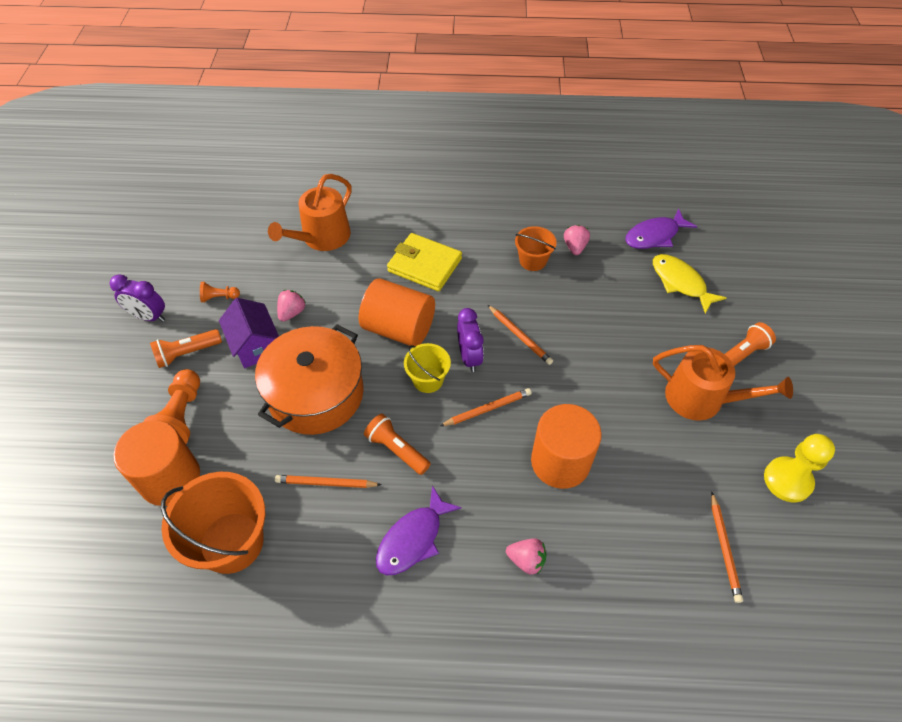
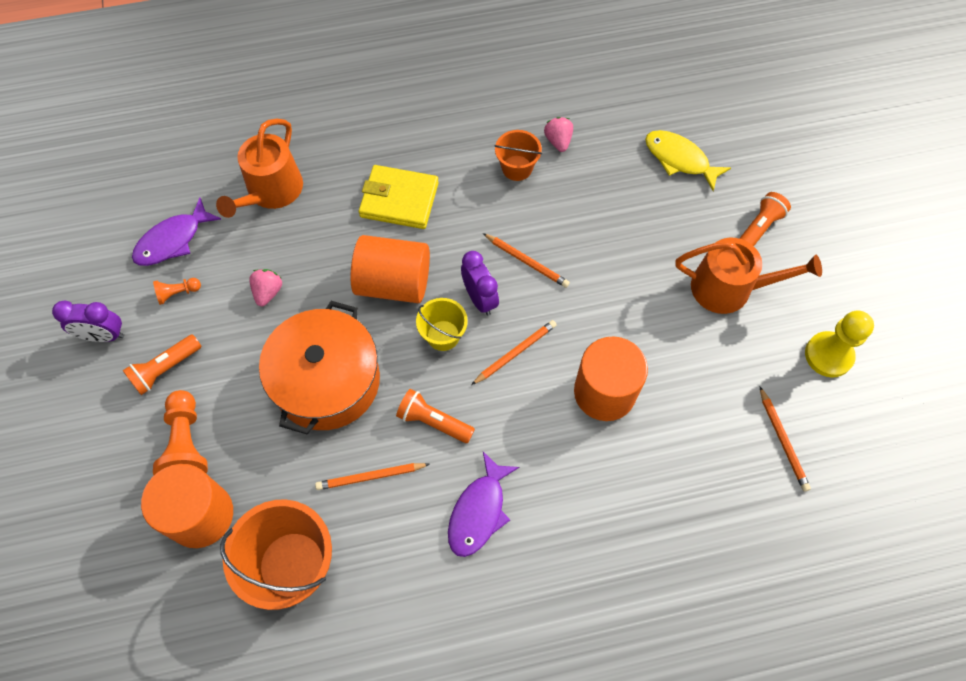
camera: 15 degrees left, 10 degrees up
purple house [219,298,279,368] -> none
pink strawberry [506,538,546,575] -> none
purple fish [625,209,697,249] -> purple fish moved to [132,198,221,266]

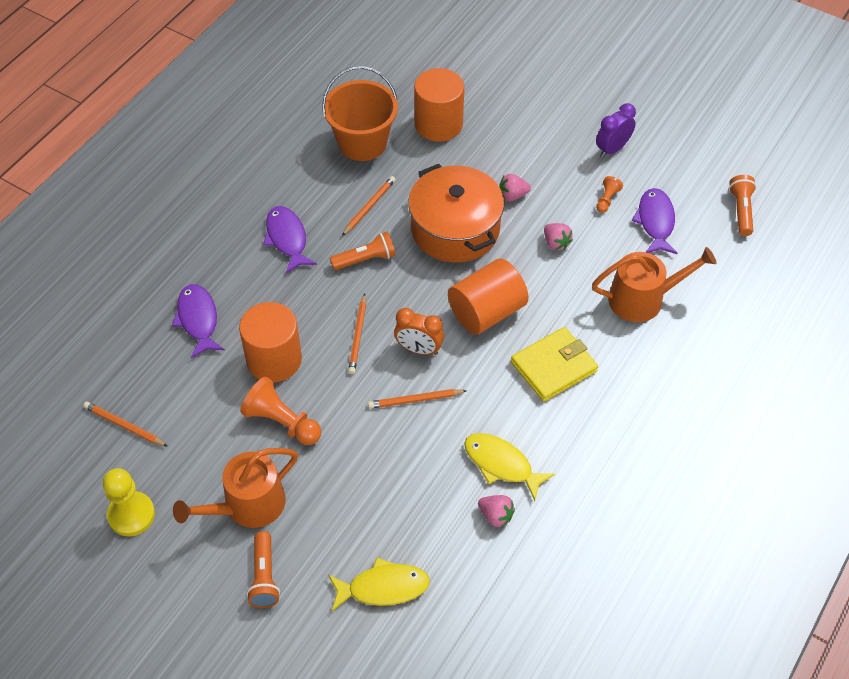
camera: 135 degrees right, 10 degrees down
orange flashlight [123,334,201,395] -> orange flashlight moved to [729,175,756,236]
orange pawn [153,390,208,475] -> orange pawn moved to [240,376,321,445]
orange watering can [216,118,303,218] -> orange watering can turned 105 degrees clockwise [592,247,717,322]
yellow bucket [416,298,468,351] -> none
purple clock [461,251,499,315] -> orange clock [394,308,444,355]
orange bucket [494,130,542,181] -> yellow fish [464,433,555,501]
none -> purple fish [172,284,225,358]
none -> pink strawberry [500,174,531,201]

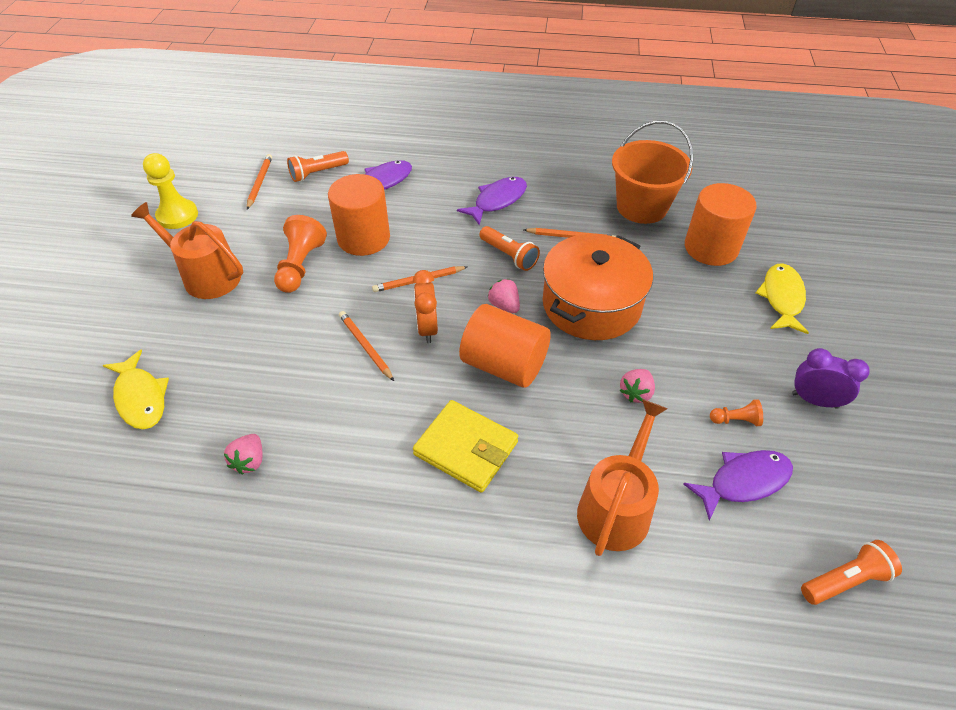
camera: 65 degrees right, 5 degrees down
orange flashlight [247,531,280,608] -> orange flashlight moved to [287,151,349,182]
yellow fish [464,433,555,501] -> yellow fish moved to [756,263,809,334]
pink strawberry [500,174,531,201] -> pink strawberry moved to [487,279,520,313]
orange watering can [592,247,717,322] -> orange watering can turned 120 degrees counterclockwise [577,399,668,556]

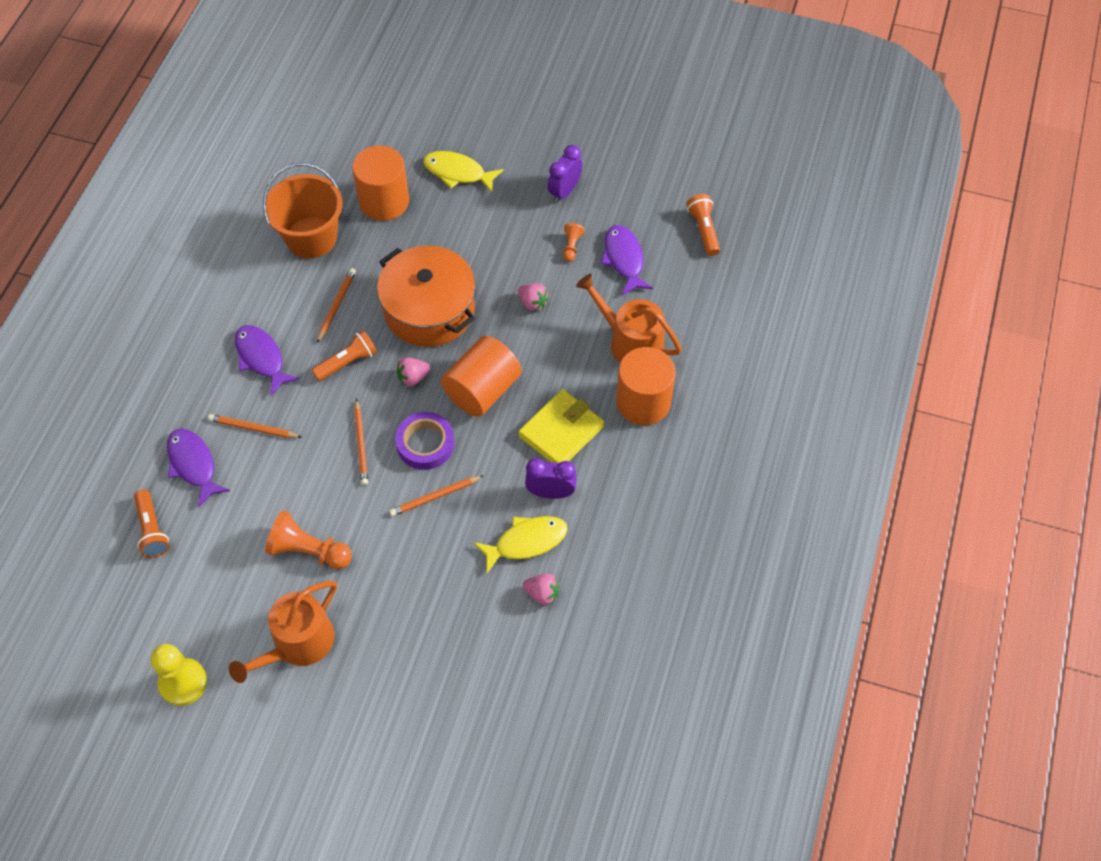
camera: 80 degrees left, 10 degrees up
yellow fish [103,350,169,429] -> yellow fish moved to [474,516,568,573]
orange pencil [247,154,272,210] -> orange pencil moved to [208,414,302,438]
orange cylinder [328,174,390,256] -> orange cylinder moved to [616,347,676,425]
orange clock [413,270,438,343] -> purple tape [395,412,454,470]
none -> purple clock [525,458,577,499]

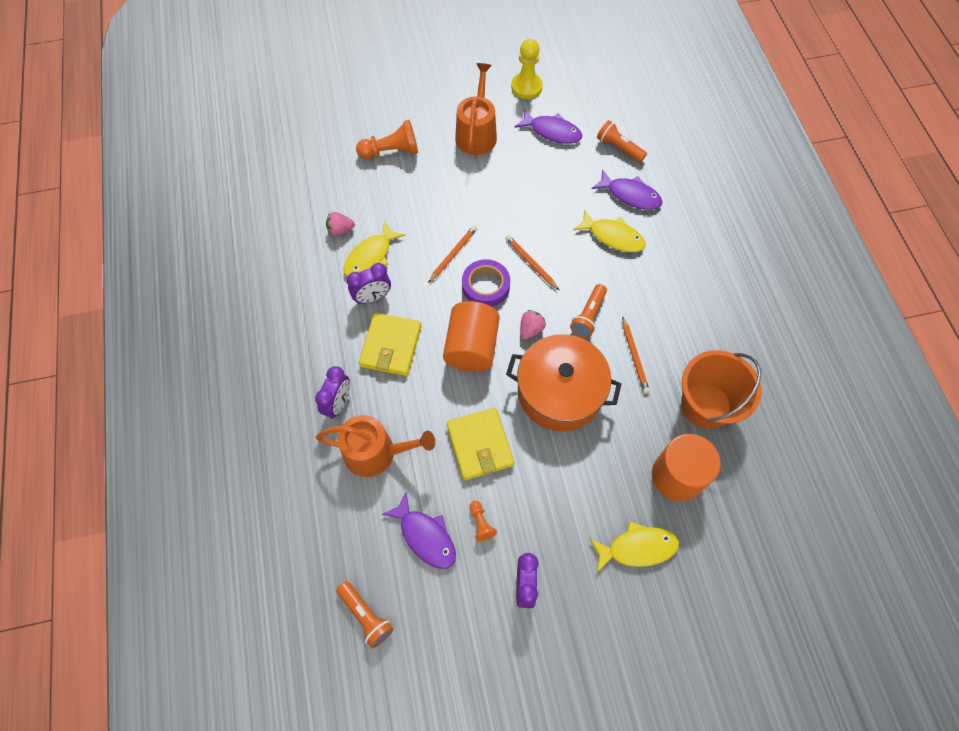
camera: 150 degrees right, 5 degrees up
orange pencil [208,414,302,438] -> yellow fish [573,210,646,252]
purple fish [235,325,300,396] -> purple fish moved to [515,109,582,144]
orange pawn [265,511,352,569] -> orange pawn moved to [356,120,418,159]
pink strawberry [518,283,549,311] -> yellow wallet [447,408,514,480]
orange cylinder [616,347,676,425] -> purple clock [315,366,350,419]

